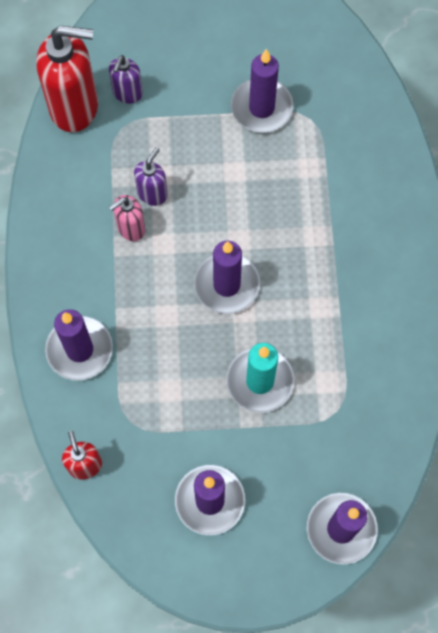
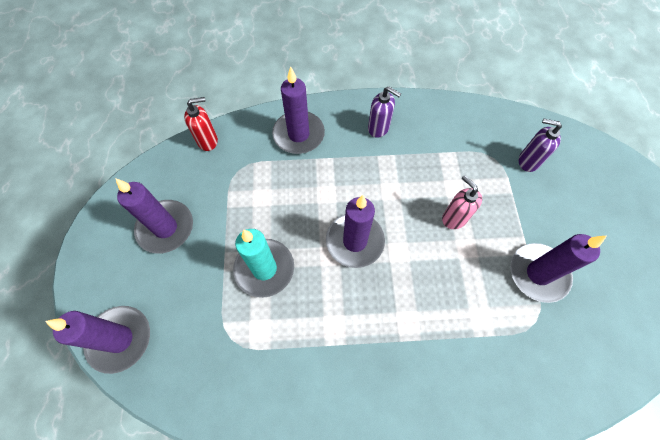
camera: 90 degrees right, 5 degrees down
red soap dispenser [37,26,98,132] -> none
pink soap dispenser [109,195,145,241] -> pink soap dispenser moved to [442,175,482,229]
purple soap dispenser [134,147,168,206] -> purple soap dispenser moved to [368,87,401,138]

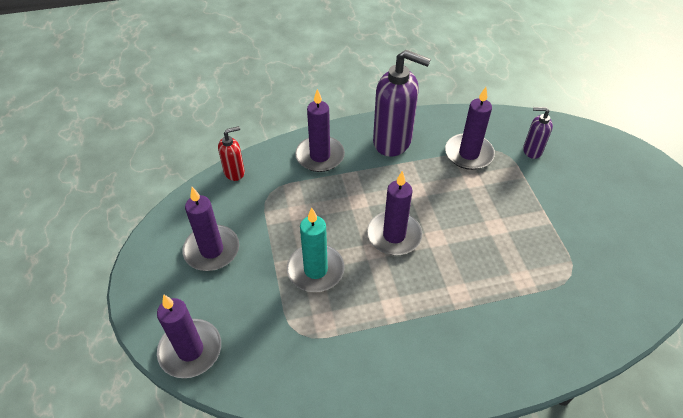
camera: 10 degrees left, 15 degrees down
purple soap dispenser [368,87,401,138] -> purple soap dispenser [373,50,431,157], size x1.96
pink soap dispenser [442,175,482,229] -> none
purple candle [510,234,606,303] -> purple candle moved to [445,87,495,170]

